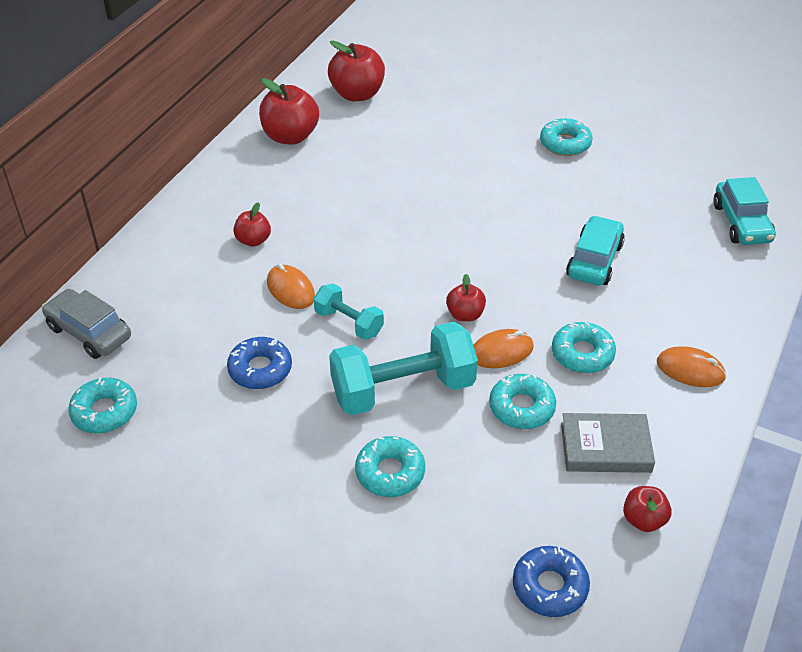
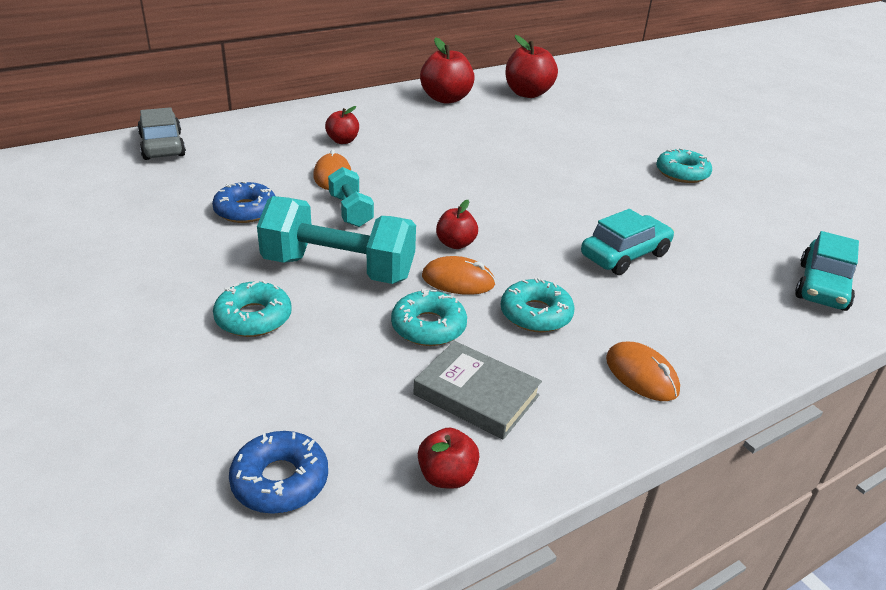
camera: 30 degrees right, 10 degrees down
turquoise donut [68,377,137,433] -> none

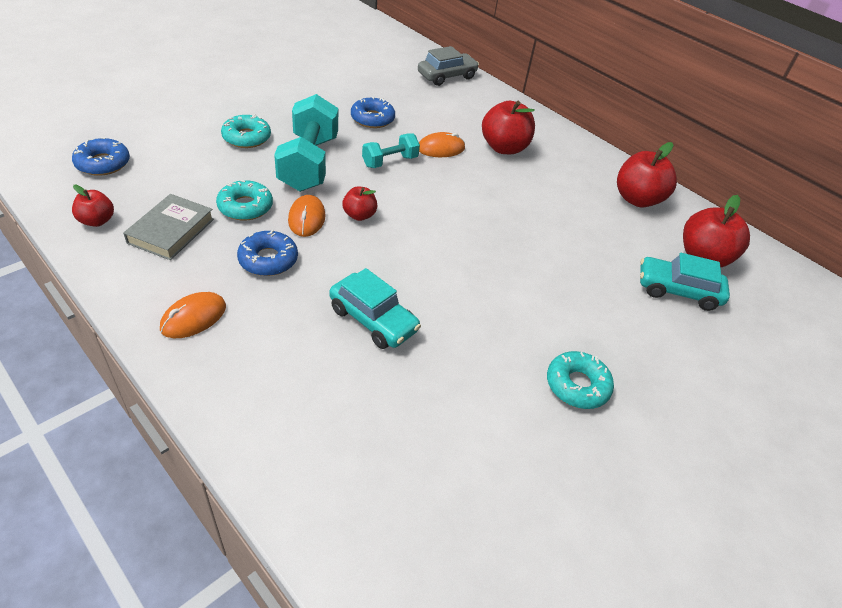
camera: 75 degrees right, 10 degrees up
red apple [325,106,359,144] -> red apple [482,101,535,154], size x1.79
turquoise donut [501,277,575,332] -> blue donut [237,230,298,276]
turquoise car [795,231,859,311] -> turquoise car moved to [640,253,730,311]

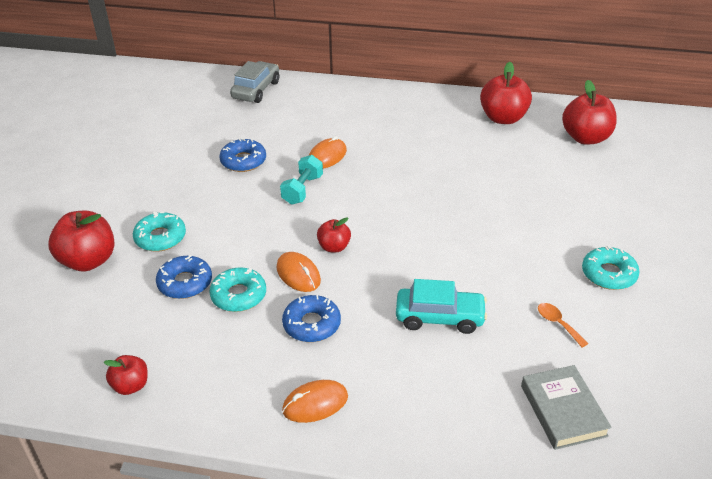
camera: 30 degrees left, 5 degrees down
blue donut [72,138,130,176] -> blue donut moved to [156,255,212,299]
grey book [123,194,214,260] -> grey book moved to [521,365,612,450]
orange mouse [160,292,226,338] -> orange mouse turned 60 degrees clockwise [282,380,348,423]
turquoise dumbbell [274,94,338,192] -> none
red apple [482,101,535,154] -> red apple moved to [48,211,115,271]
turquoise car [640,253,730,311] -> none
none -> orange spoon [538,303,588,347]

